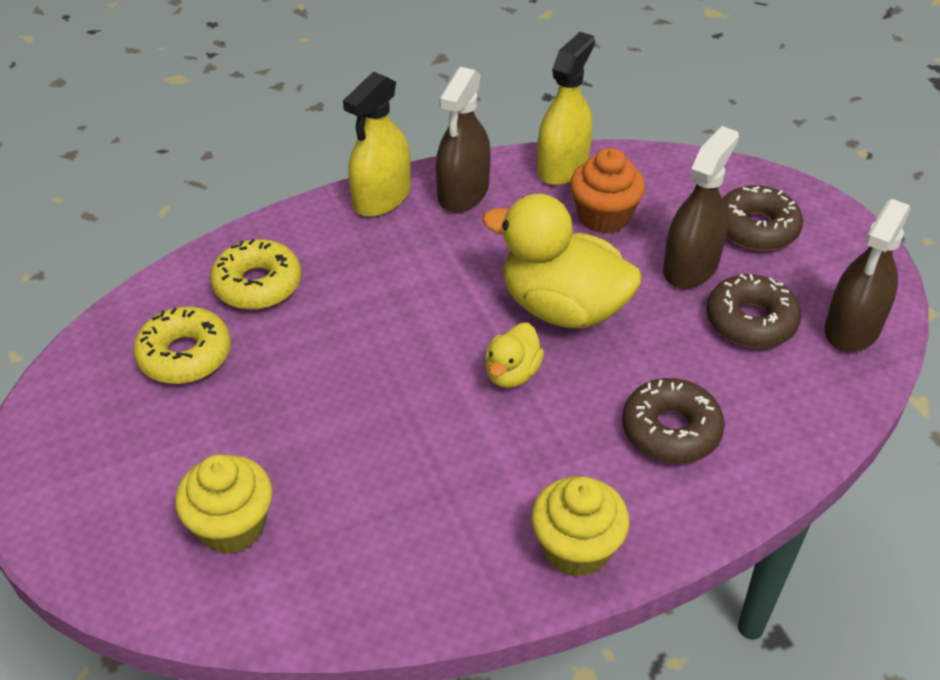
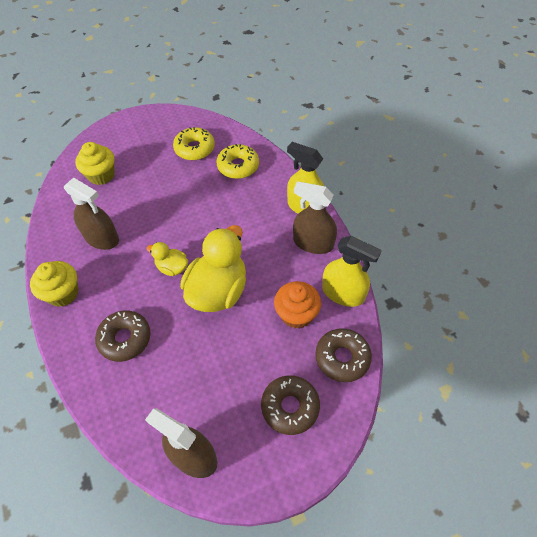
camera: 90 degrees right, 10 degrees up
brown spray bottle [663,126,739,289] -> brown spray bottle moved to [64,177,119,250]
brown donut [706,274,801,348] -> brown donut moved to [315,328,372,382]

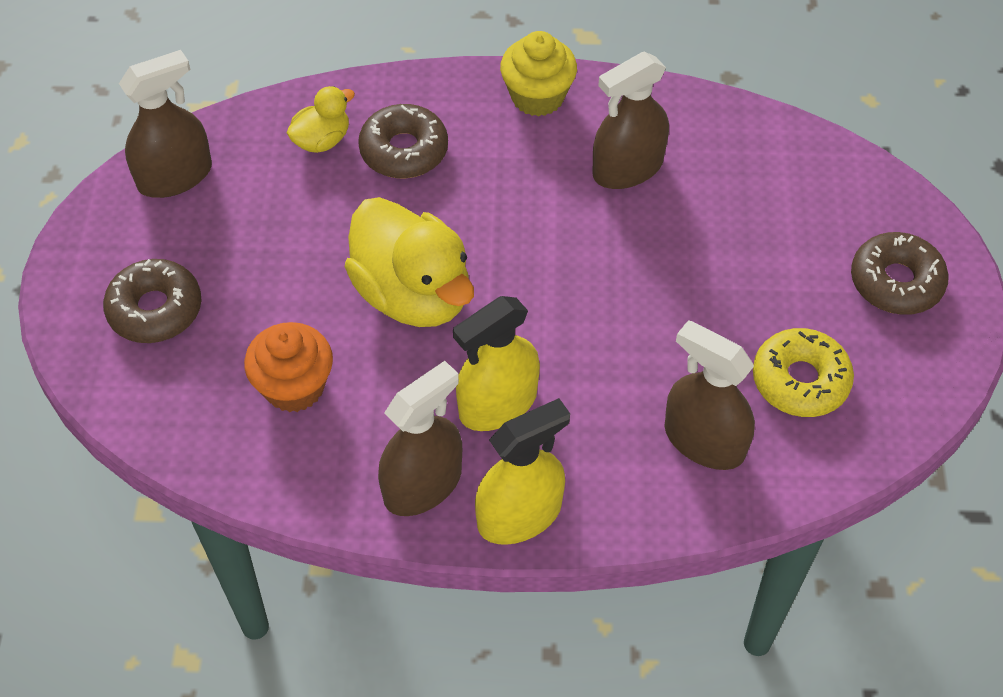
camera: 115 degrees right, 0 degrees up
yellow cupcake [75,142,115,185] -> none
yellow duck [146,242,188,276] -> yellow duck moved to [287,86,355,153]
yellow donut [217,144,259,179] -> brown spray bottle [665,320,755,470]
brown donut [315,328,372,382] -> brown donut moved to [851,232,949,315]
yellow spray bottle [322,236,382,307] -> yellow spray bottle moved to [453,296,540,431]

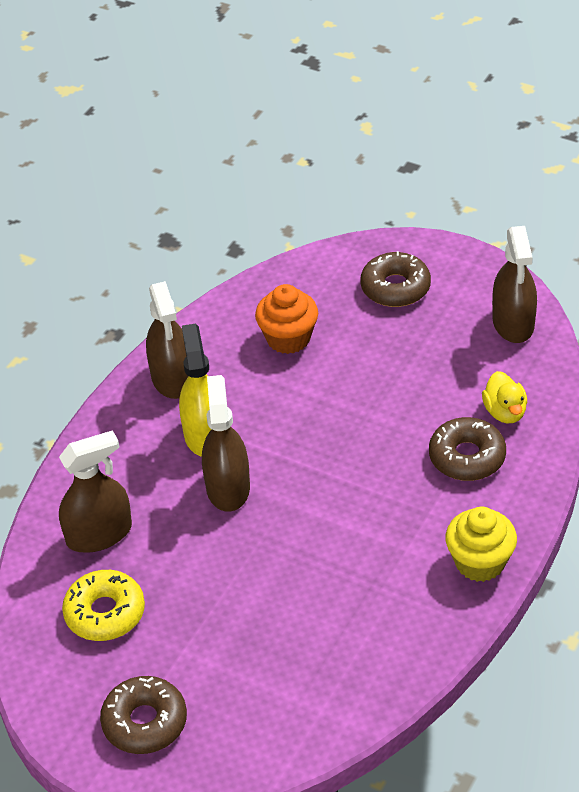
camera: 120 degrees right, 10 degrees down
yellow duck [344,197,474,327] -> none
yellow spray bottle [475,398,570,545] -> none
brown spray bottle [592,52,669,189] -> brown spray bottle moved to [202,375,250,512]

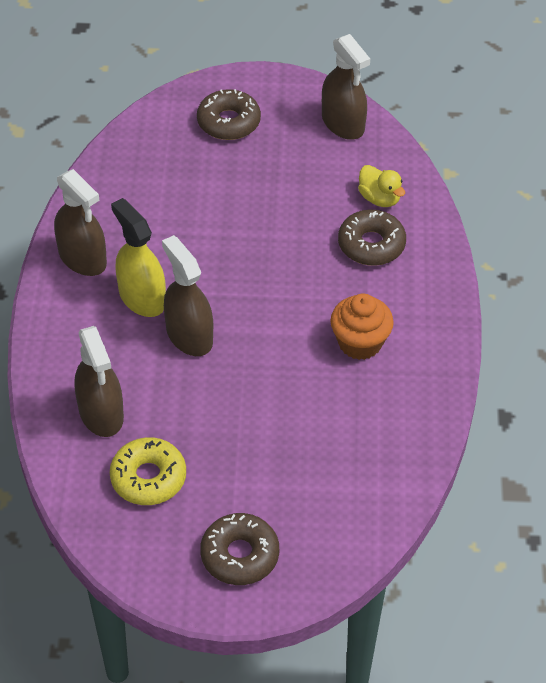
camera: 30 degrees left, 5 degrees up
brown spray bottle [59,430,132,553] -> brown spray bottle turned 120 degrees clockwise [75,326,124,437]
orange cupcake [255,284,318,354] -> orange cupcake moved to [330,293,394,360]
yellow cupcake [445,507,517,582] -> none

